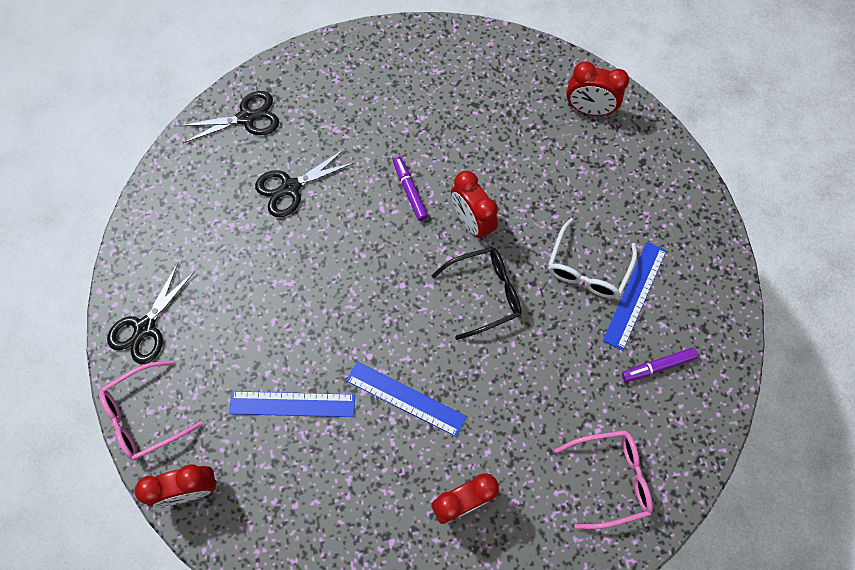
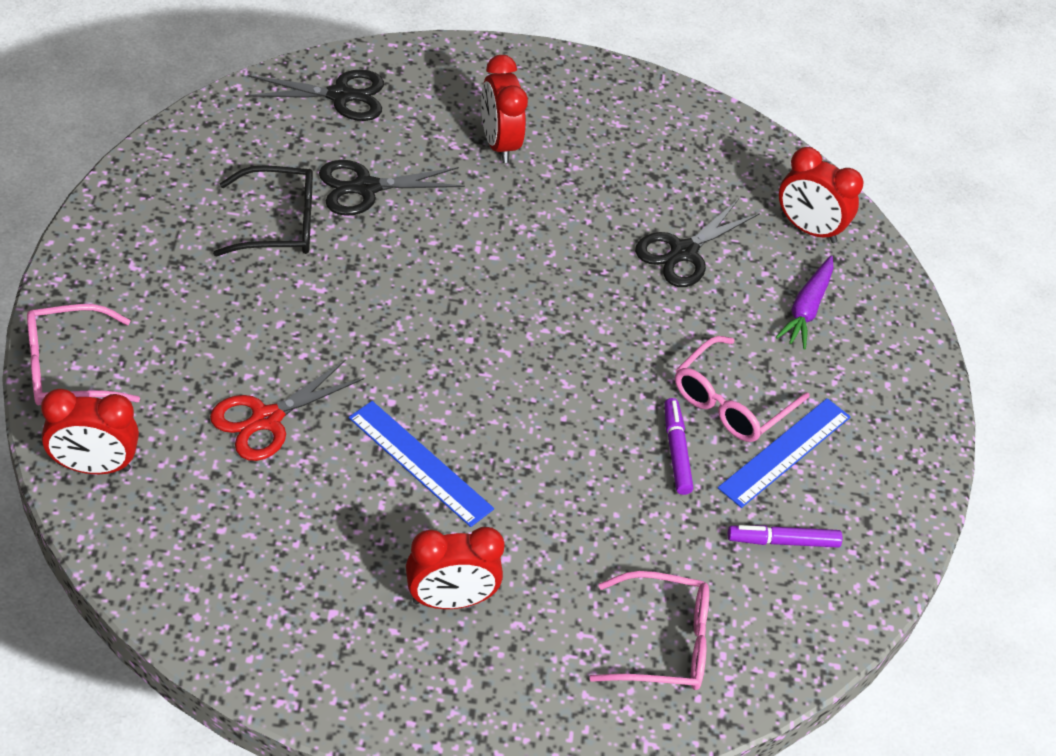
camera: 10 degrees right, 20 degrees down
black scissors [107,263,195,364] -> black scissors moved to [635,199,760,287]
blue ruler [229,391,355,417] -> red scissors [210,359,364,461]
purple marker [393,157,428,221] -> purple marker moved to [664,398,693,495]
black glasses [431,247,522,340] -> black glasses moved to [213,165,313,256]
red clock [451,171,498,240] -> red clock moved to [481,55,528,163]
white glasses [548,218,637,299] -> pink glasses [675,336,810,442]
none -> purple carrot [776,256,834,350]

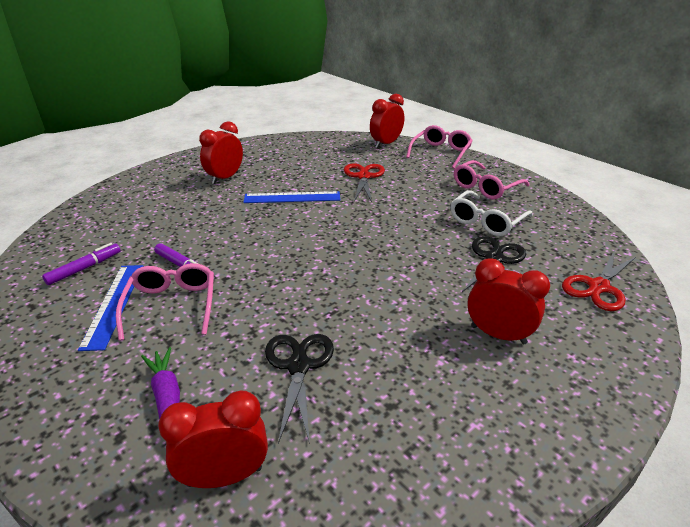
camera: 140 degrees right, 15 degrees down
black glasses [213,165,313,256] -> white glasses [450,190,533,236]
black scissors [245,70,384,121] -> red scissors [562,250,637,311]
pink glasses [589,571,709,690] -> pink glasses moved to [454,160,530,199]

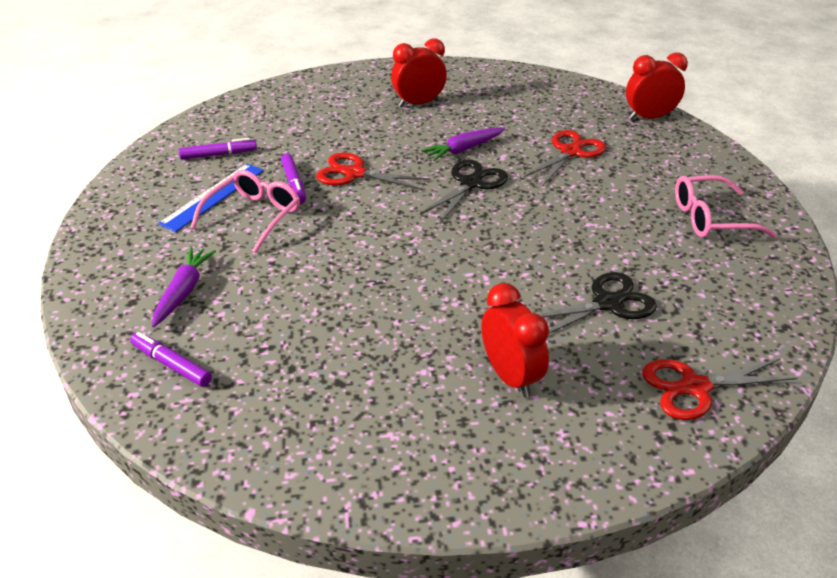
camera: 35 degrees right, 5 degrees up
red clock [158,391,268,488] -> purple marker [130,332,212,387]
blue ruler [243,191,340,203] -> purple carrot [421,127,505,161]
black scissors [265,334,334,444] -> black scissors moved to [420,159,508,223]
pink glasses [406,125,473,168] -> none
white glasses [450,190,533,236] -> none
none -> red scissors [316,153,430,190]

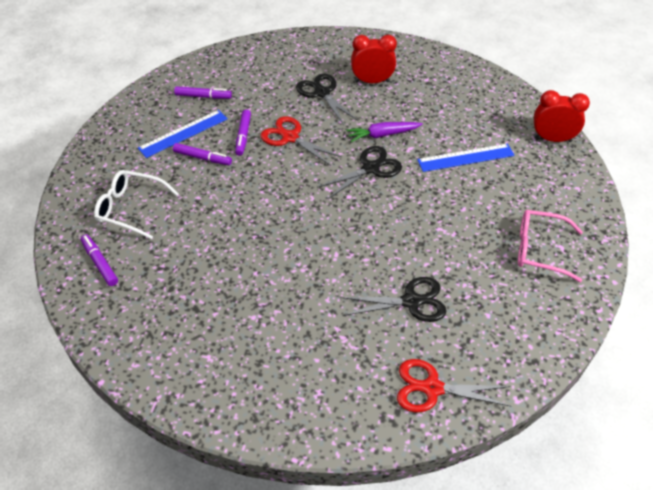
camera: 20 degrees right, 10 degrees up
purple carrot [152,247,216,327] -> white glasses [94,170,179,239]
pink glasses [190,170,300,253] -> purple marker [173,143,232,165]
red clock [481,283,549,398] -> none
red scissors [523,130,606,186] -> blue ruler [417,144,515,172]
none -> black scissors [296,74,358,125]

